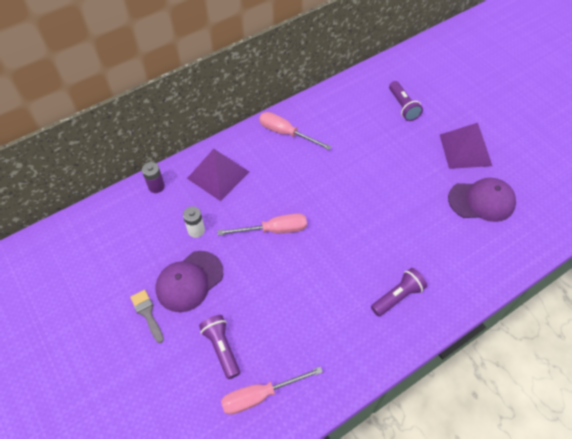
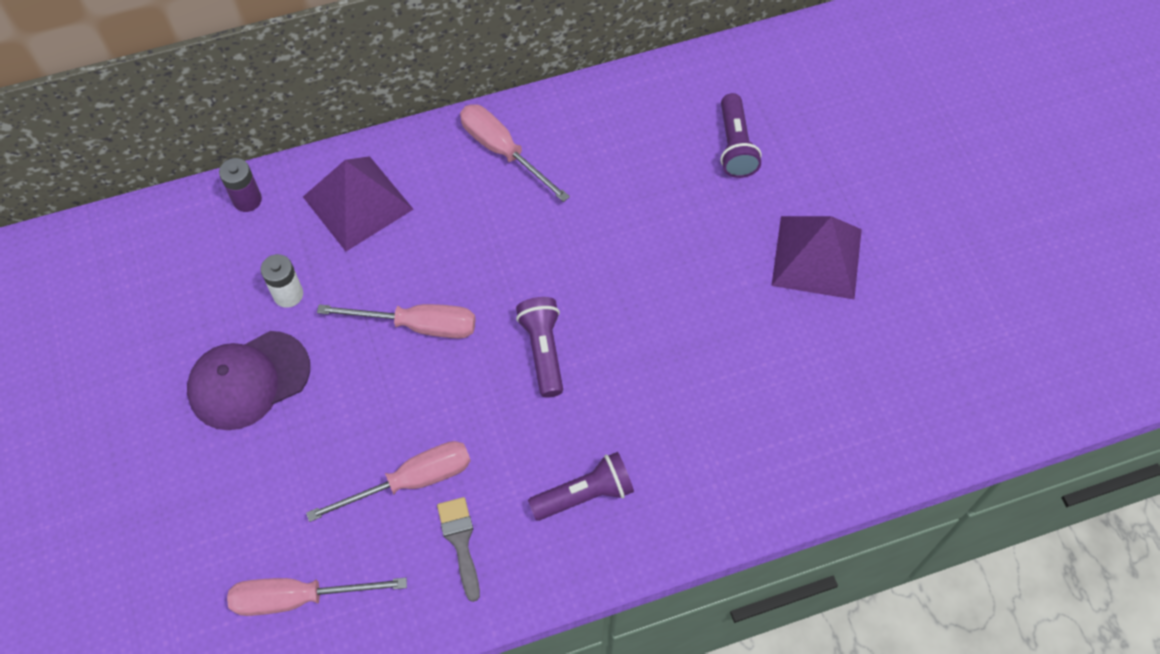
camera: 15 degrees right, 5 degrees up
grey brush [130,290,164,343] -> grey brush moved to [437,497,480,602]
purple flashlight [199,315,240,379] -> purple flashlight moved to [516,297,563,398]
purple cap [448,178,516,222] -> none
none -> pink screwdriver [306,441,470,522]

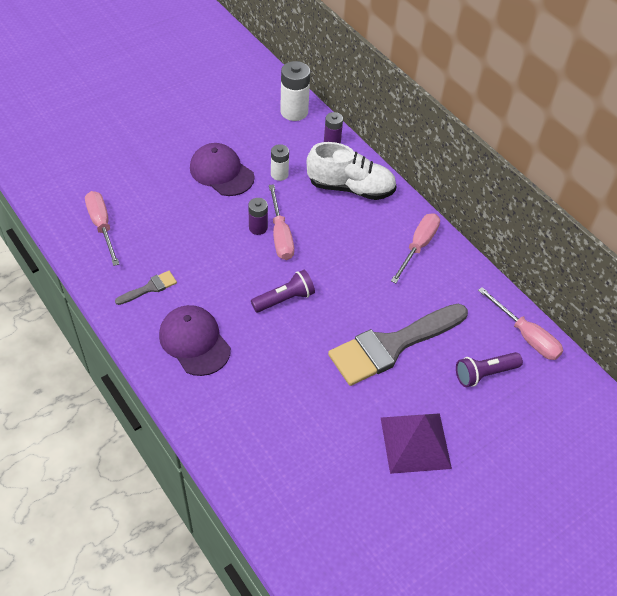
camera: 70 degrees right, 10 degrees down
purple pyramid [303,156,414,251] -> white shoe [307,142,397,200]
pink screwdriver [306,441,470,522] -> pink screwdriver moved to [478,287,563,360]
purple flashlight [528,452,634,521] -> purple cap [159,305,231,376]
none -> purple battery [248,198,268,235]
none -> white battery [280,61,310,121]
none -> grey brush [328,304,468,386]

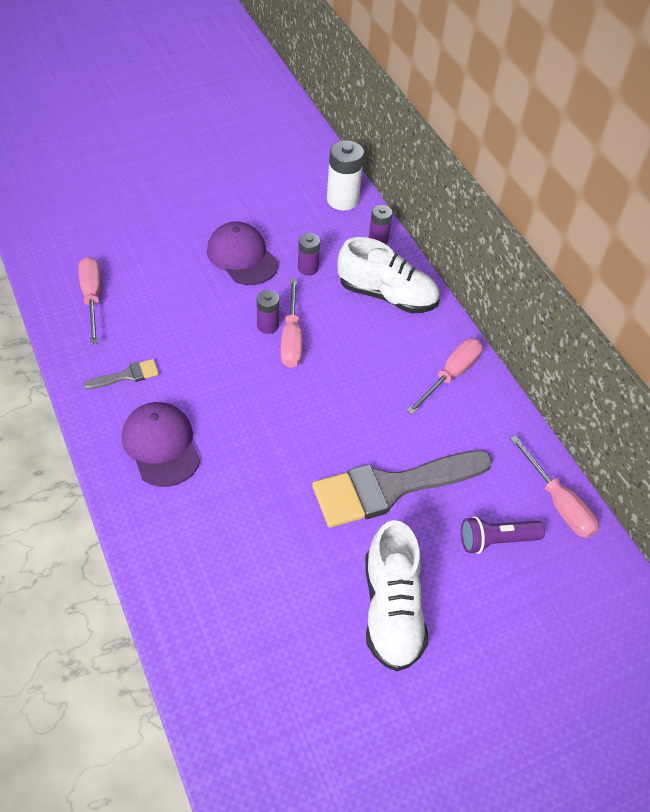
camera: 10 degrees right, 0 degrees up
purple flashlight [251,270,315,313] -> none
white battery [271,144,289,181] -> purple battery [298,233,320,276]
purple pyramid [381,413,452,474] -> white shoe [365,520,428,671]

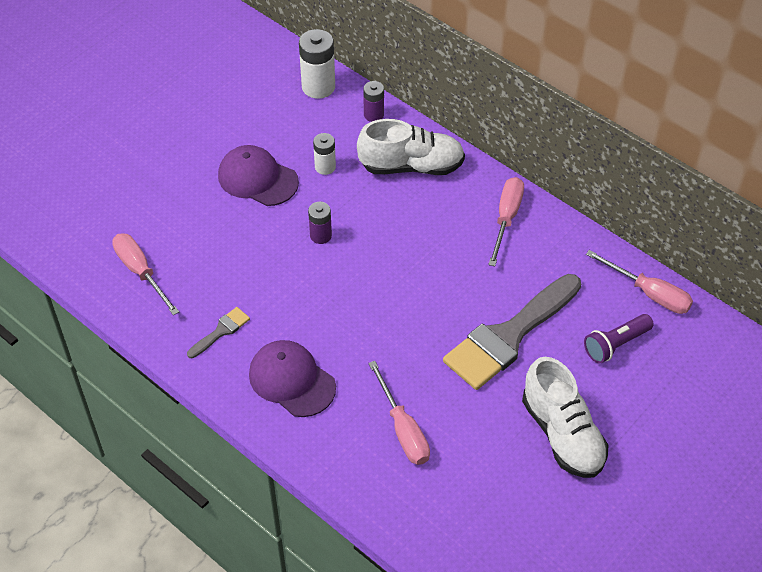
camera: 20 degrees left, 0 degrees up
pink screwdriver [281,278,302,368] -> pink screwdriver moved to [368,361,430,465]
purple battery [298,233,320,276] -> white battery [313,133,336,175]

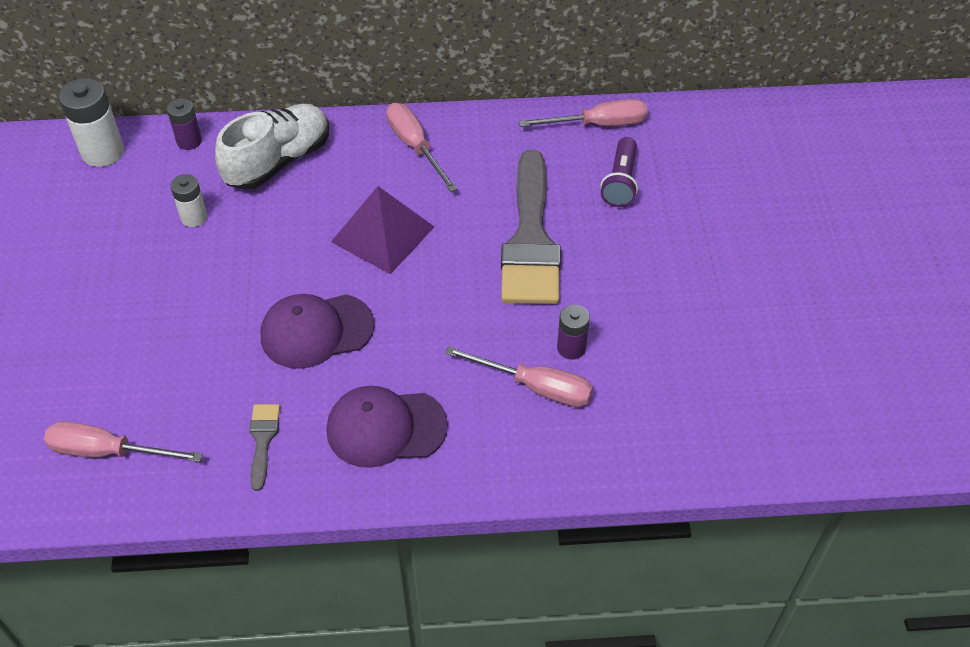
camera: 45 degrees left, 0 degrees up
purple cap [218,145,299,206] -> purple cap moved to [261,294,374,369]
purple battery [308,202,332,244] -> purple battery moved to [557,305,590,360]
white shoe [522,357,608,478] -> none
none -> purple pyramid [331,186,434,274]

